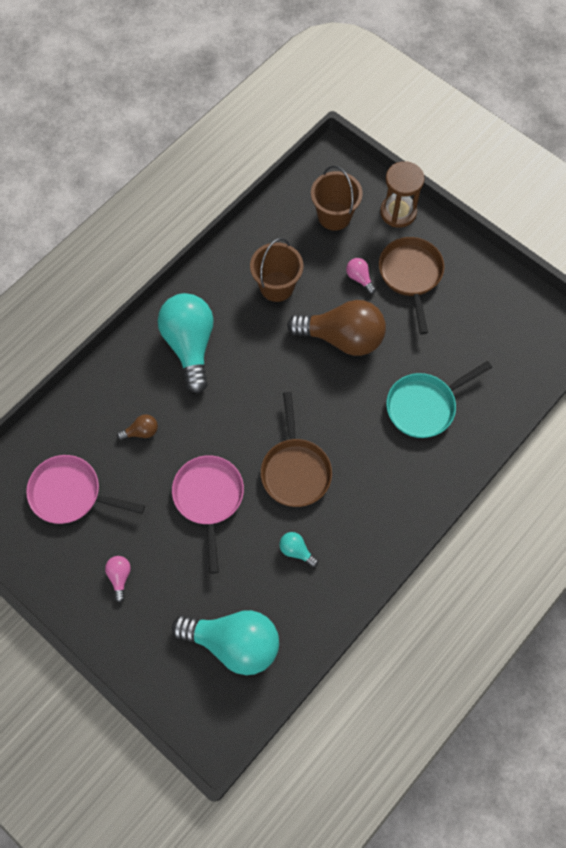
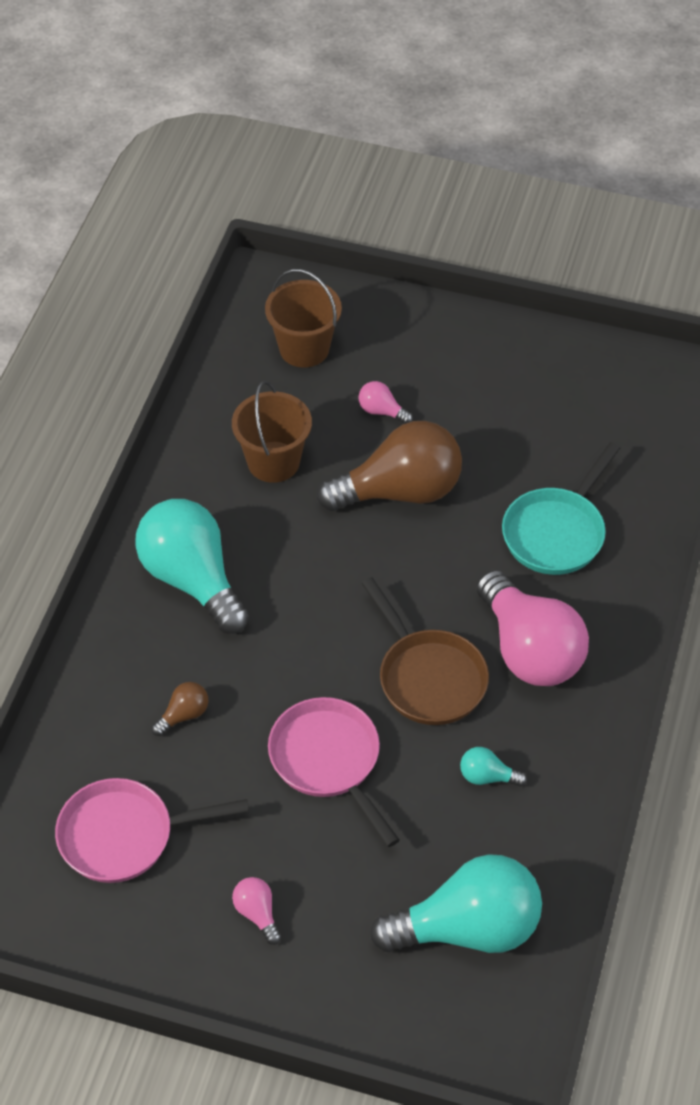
camera: 25 degrees left, 15 degrees down
brown pan [379,237,444,334] -> none
brown hourglass [380,161,425,228] -> none
none -> pink light bulb [476,570,589,686]

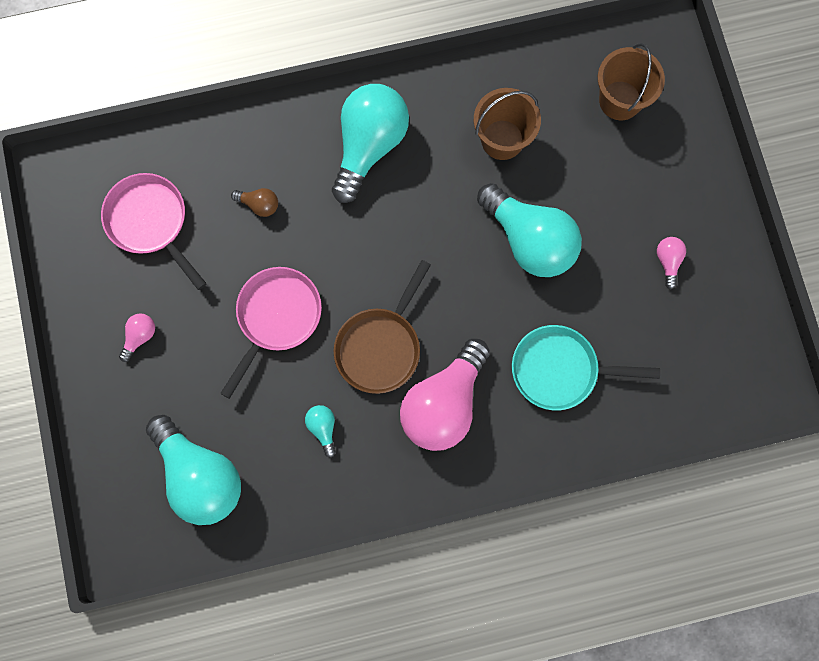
camera: 60 degrees right, 25 degrees up
brown light bulb [317,421,462,511] -> turquoise light bulb [477,183,582,277]
pink light bulb [358,381,413,424] -> pink light bulb moved to [657,237,686,289]

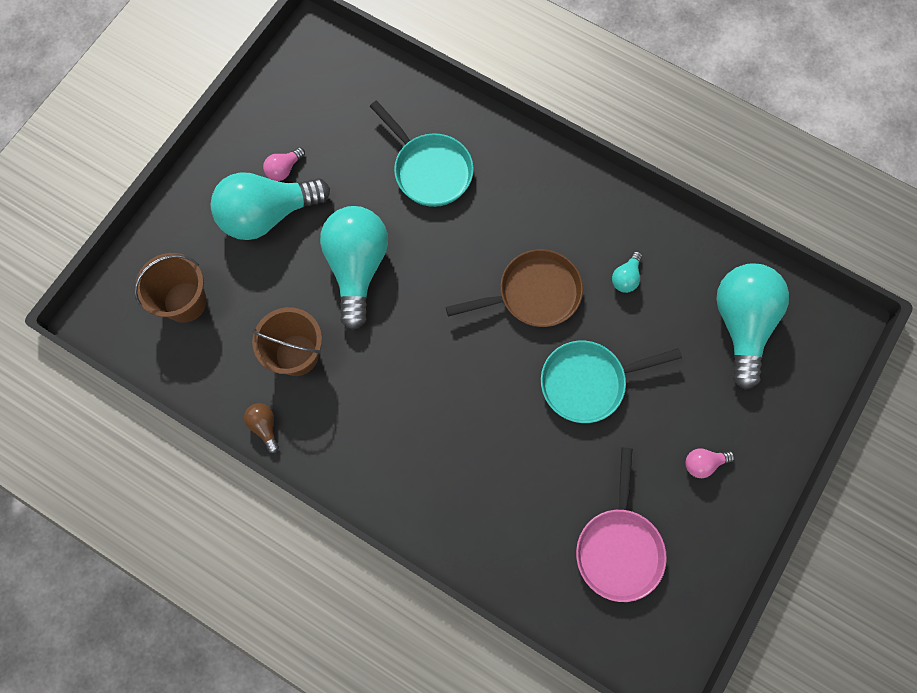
camera: 135 degrees left, 5 degrees down
pink pan [220,267,322,399] -> turquoise pan [541,341,682,423]
brown light bulb [231,188,278,217] -> brown light bulb moved to [244,403,279,453]
turquoise light bulb [332,84,409,203] -> turquoise light bulb moved to [210,172,330,240]
pink light bulb [400,339,490,451] -> none

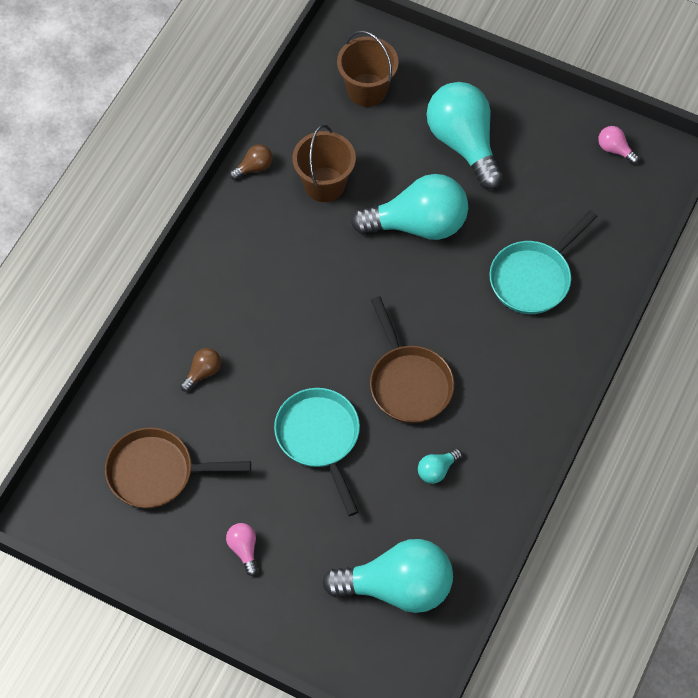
camera: 85 degrees right, 10 degrees down
pink light bulb [263,147,305,181] -> pink light bulb moved to [598,126,639,164]
pink pan [576,448,667,602] -> brown pan [105,427,251,508]
turquoise light bulb [612,251,642,293] -> turquoise light bulb turned 60 degrees counterclockwise [418,448,462,484]
none -> brown light bulb [180,348,221,392]

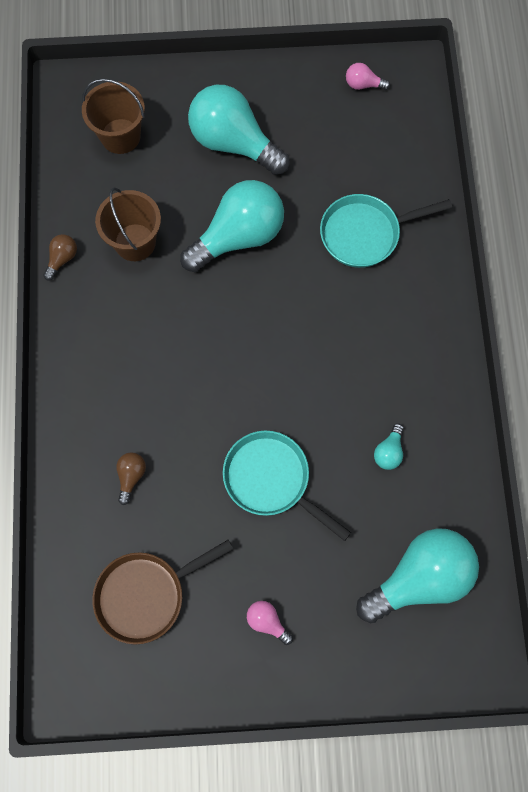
camera: 30 degrees left, 10 degrees up
brown pan [370,296,454,423] -> none
turquoise pan [489,210,598,314] -> turquoise pan turned 60 degrees clockwise [320,194,452,268]

